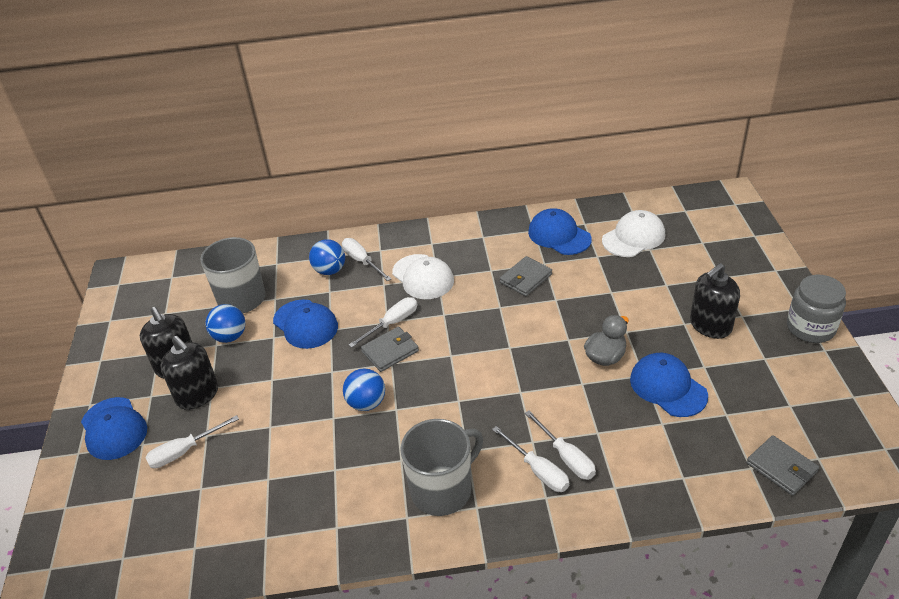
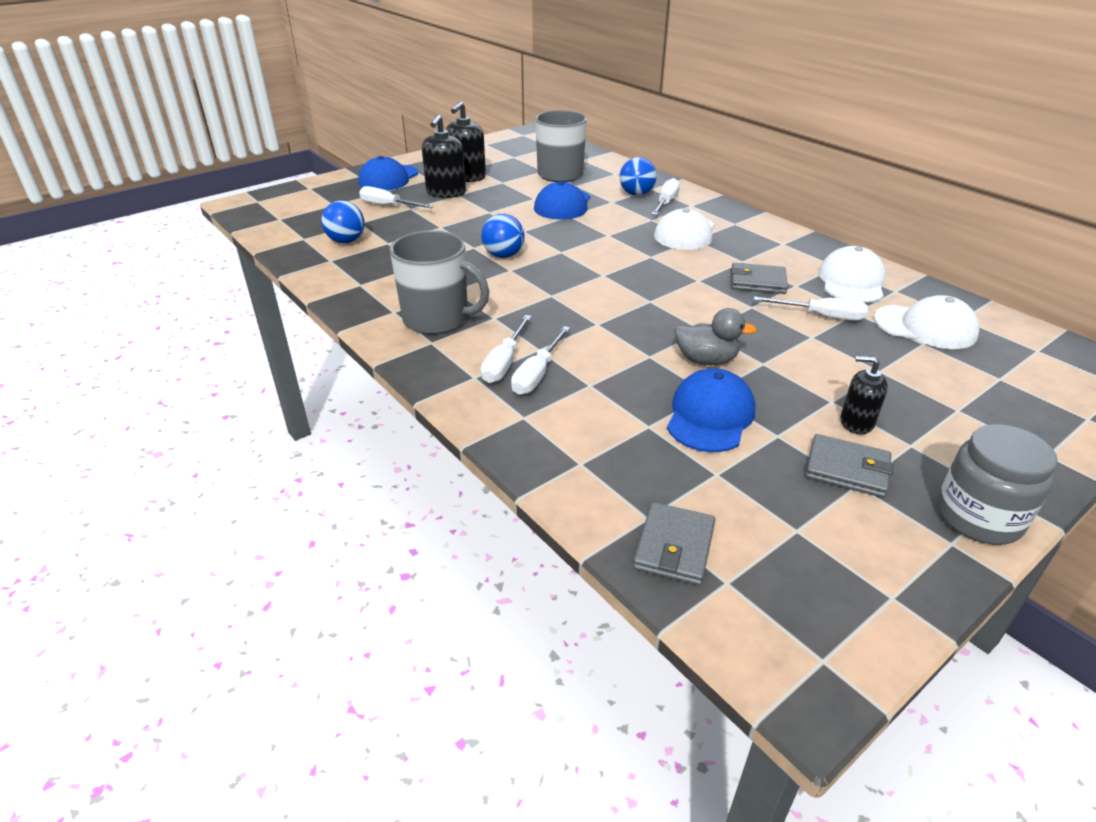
camera: 55 degrees right, 5 degrees down
blue ball [205,304,245,343] -> blue ball moved to [321,200,365,244]
white screwdriver [349,297,417,348] -> white screwdriver moved to [754,296,868,321]
grey wallet [361,327,419,372] -> grey wallet moved to [805,434,894,498]
blue cap [528,208,592,255] -> white cap [818,246,886,303]
black soap dispenser [690,263,740,339] -> black soap dispenser [840,356,888,434], size x0.62

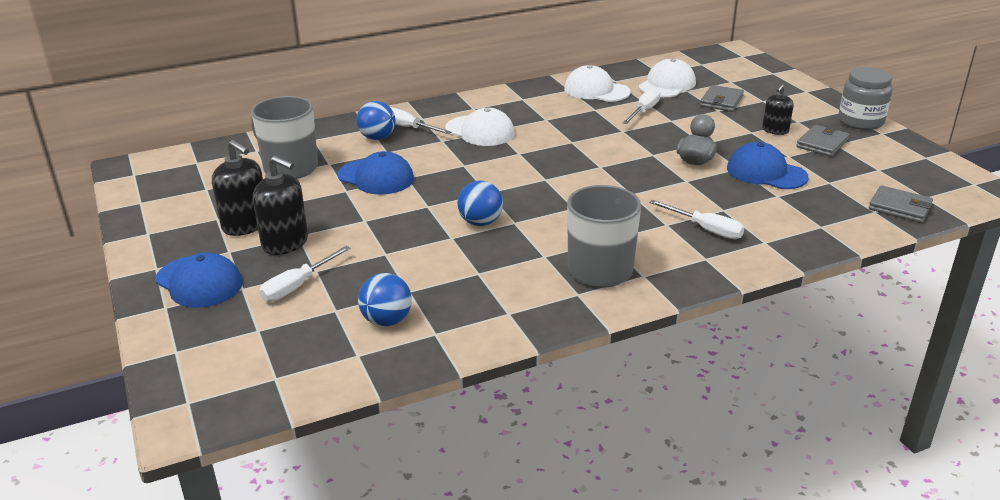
camera: 75 degrees left, 5 degrees down
white screwdriver [481,315,532,383] -> none
grey wallet [731,263,788,294] -> grey wallet moved to [700,85,744,112]

